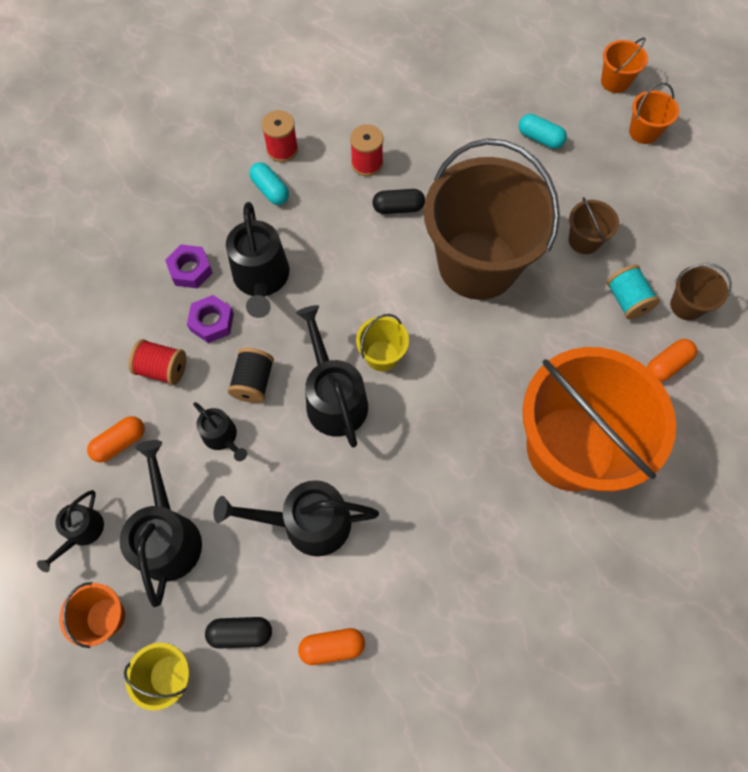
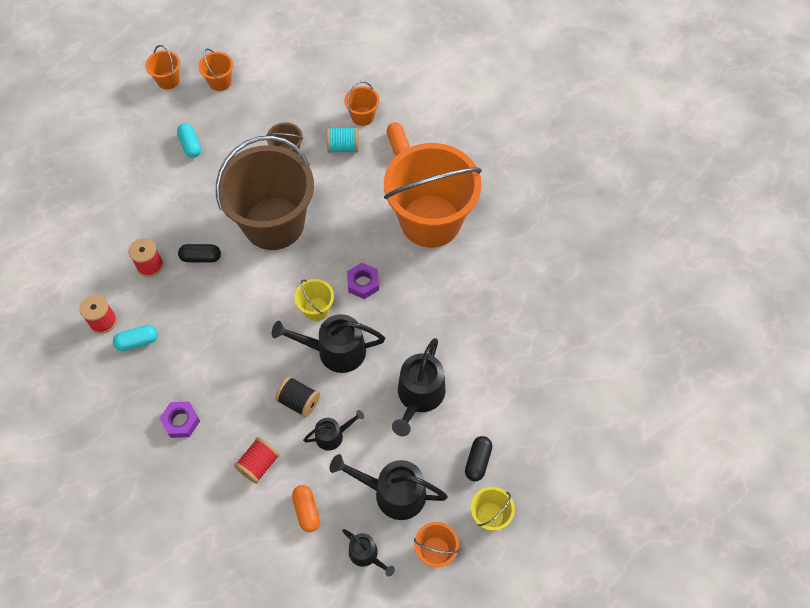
camera: 70 degrees left, 5 degrees down
purple nut [187,295,234,343] -> purple nut moved to [347,263,379,299]
black watering can [226,202,289,318] -> none
orange capsule [298,628,365,665] -> none
black capsule [372,189,425,214] -> black capsule turned 75 degrees clockwise [178,244,221,263]
turquoise capsule [519,114,567,149] -> turquoise capsule turned 75 degrees counterclockwise [177,123,201,158]
brown bucket [670,263,732,320] -> orange bucket [344,81,380,126]

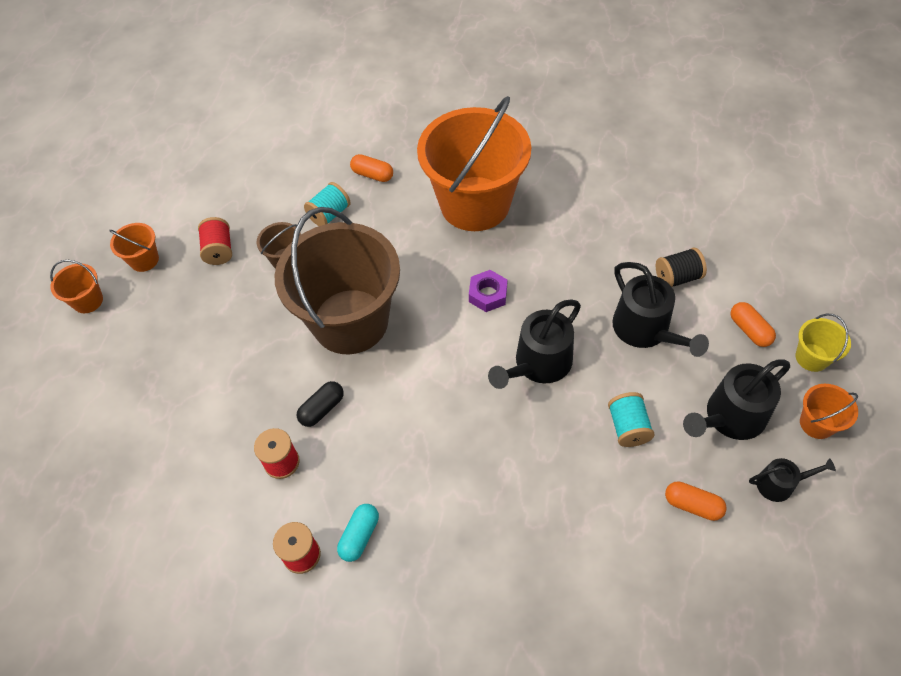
camera: 45 degrees left, 5 degrees down
purple nut [160,402,200,438] -> none
turquoise capsule [177,123,201,158] -> none
red spool [234,437,280,484] -> red spool moved to [198,217,232,265]
black spool [275,376,320,418] -> black spool moved to [656,247,707,287]
yellow bucket [294,279,334,321] -> none
black watering can [303,410,364,451] -> turquoise spool [608,392,655,447]
orange bucket [344,81,380,126] -> none
black capsule [465,436,492,481] -> orange capsule [730,302,776,347]

